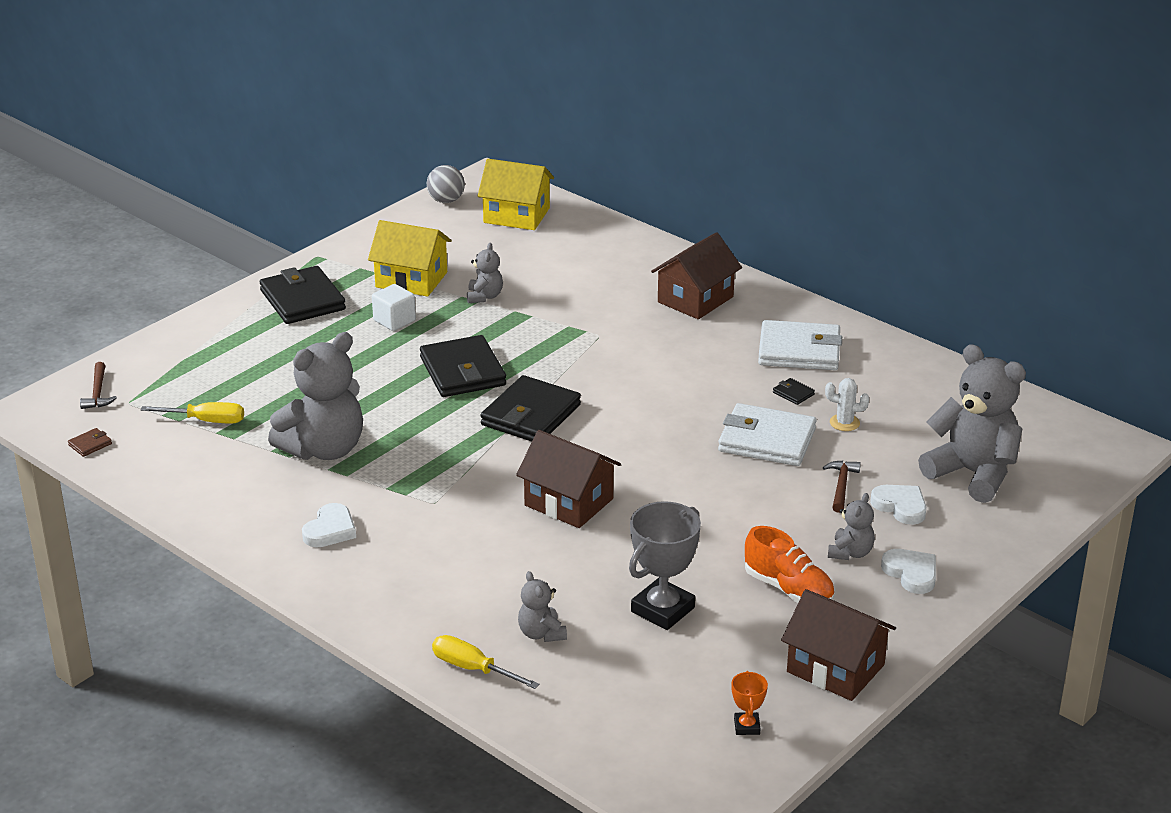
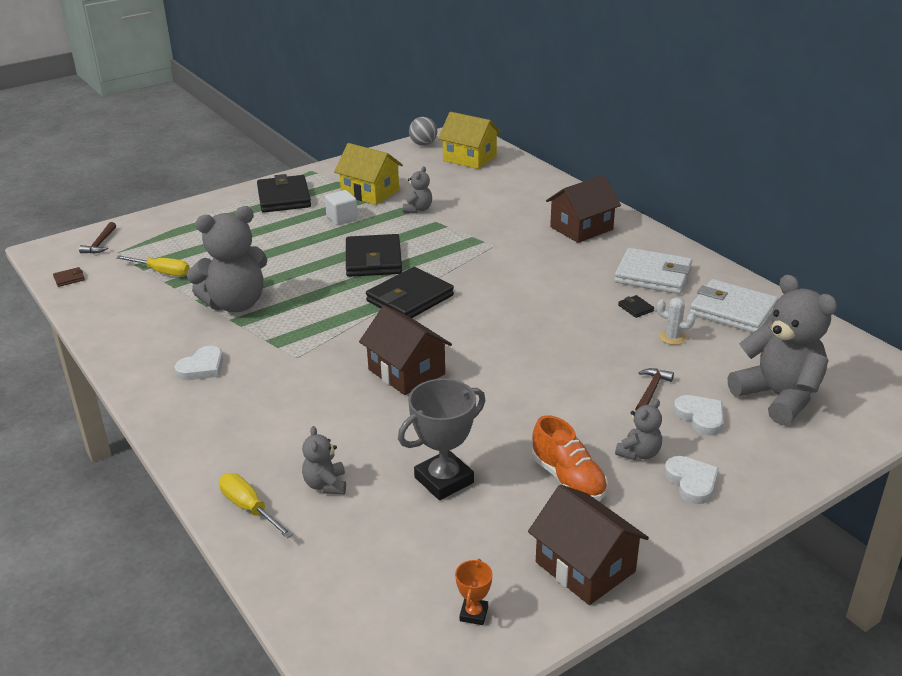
camera: 15 degrees right, 0 degrees up
white wallet [718,403,816,466] -> white wallet moved to [690,279,778,333]

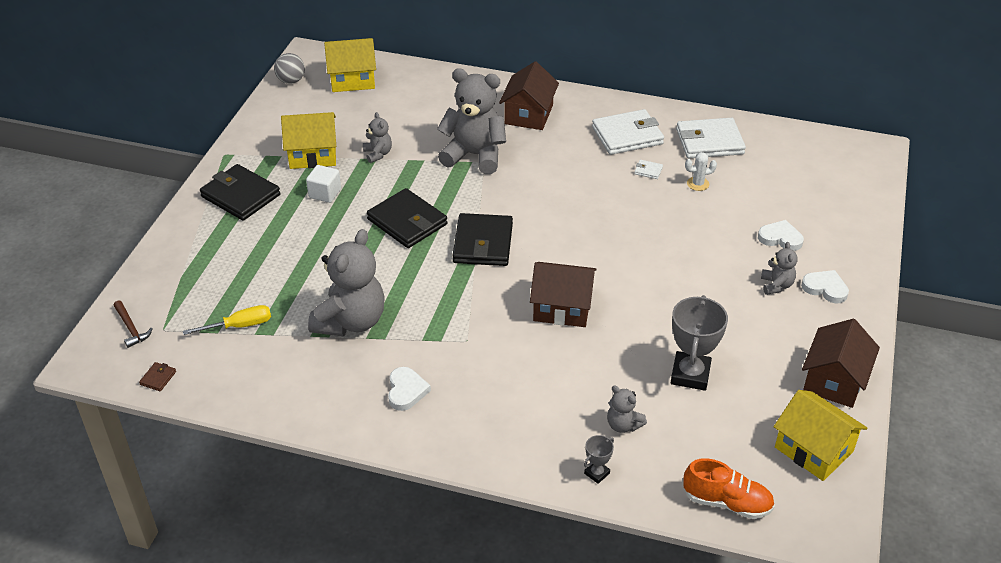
camera: 40 degrees left, 10 degrees up
yellow screwdriver [219,473,293,538] -> grey trophy [584,435,614,484]
orange trophy [455,559,493,625] -> yellow house [773,390,867,481]
brown house [528,485,649,605] -> brown house turned 75 degrees counterclockwise [802,319,880,408]
orange shoe [532,415,608,501] -> orange shoe moved to [683,458,775,519]
black wallet [618,295,654,318] -> white wallet [634,160,663,179]
brown hammer [635,368,674,410] -> none
grey teddy bear [728,274,837,425] -> grey teddy bear moved to [437,68,506,174]

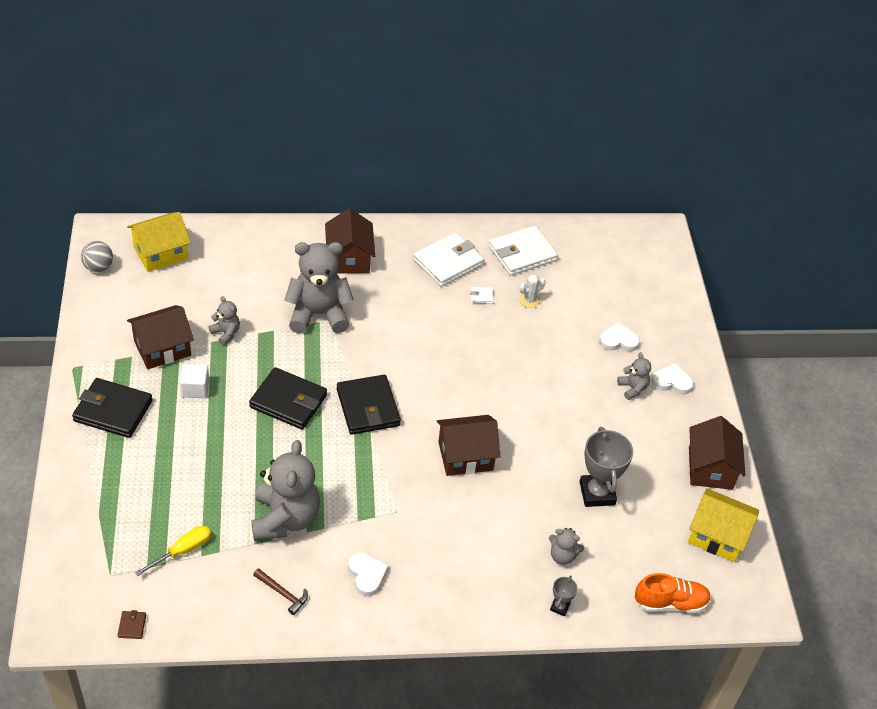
camera: 25 degrees left, 5 degrees up
brown hammer [114,300,152,348] -> brown hammer moved to [253,568,308,615]
yellow house [281,112,336,169] -> brown house [127,305,194,369]

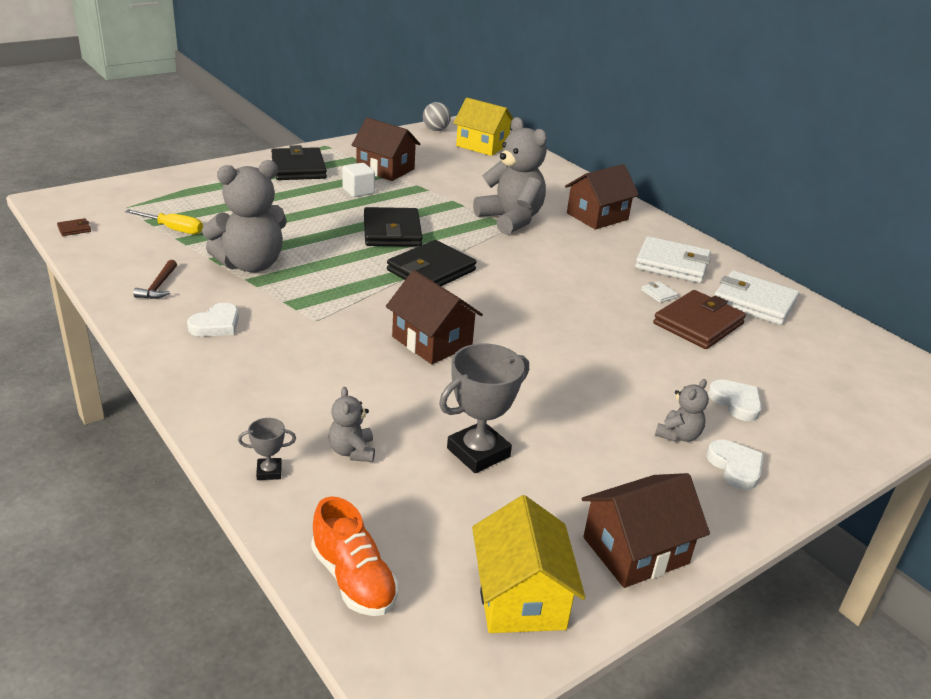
camera: 60 degrees right, 15 degrees down
grey teddy bear [209,296,240,345] -> none
white cactus [519,274,545,308] -> brown wallet [653,290,746,349]

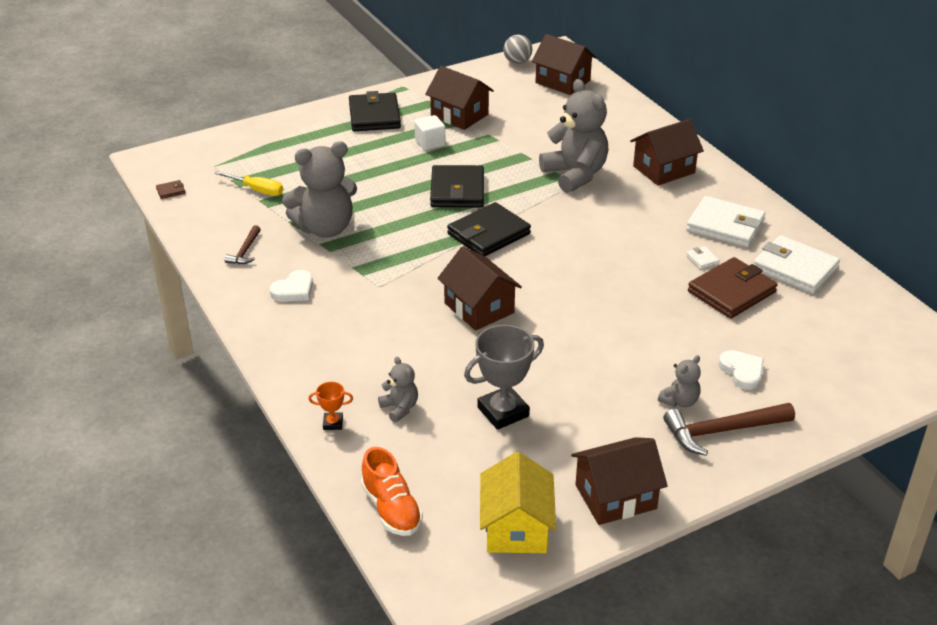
camera: 10 degrees right, 5 degrees up
grey trophy [238,418,296,480] -> orange trophy [308,382,353,430]
grey teddy bear [328,387,375,462] -> grey teddy bear turned 150 degrees clockwise [378,356,418,423]
yellow house [454,98,513,156] -> brown house [532,34,596,95]
white heart [706,440,764,490] -> brown hammer [663,403,795,456]

